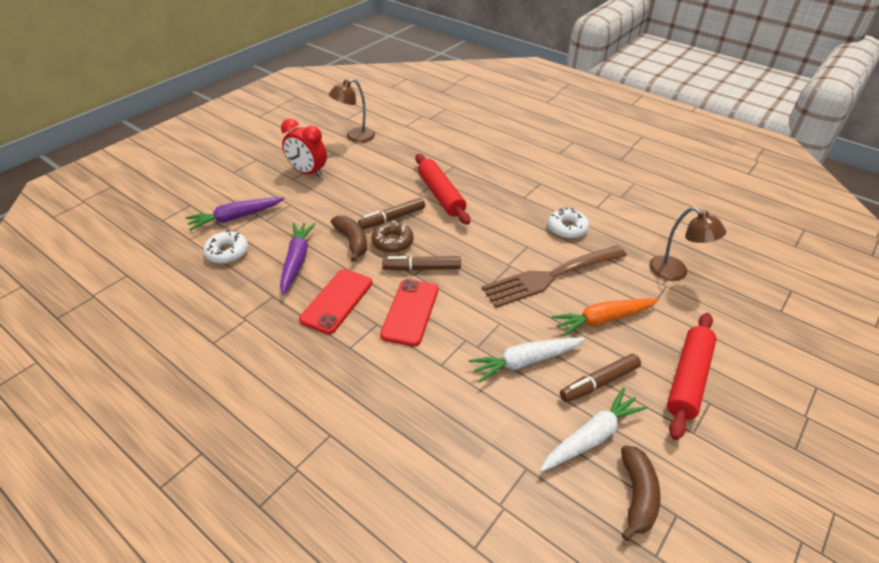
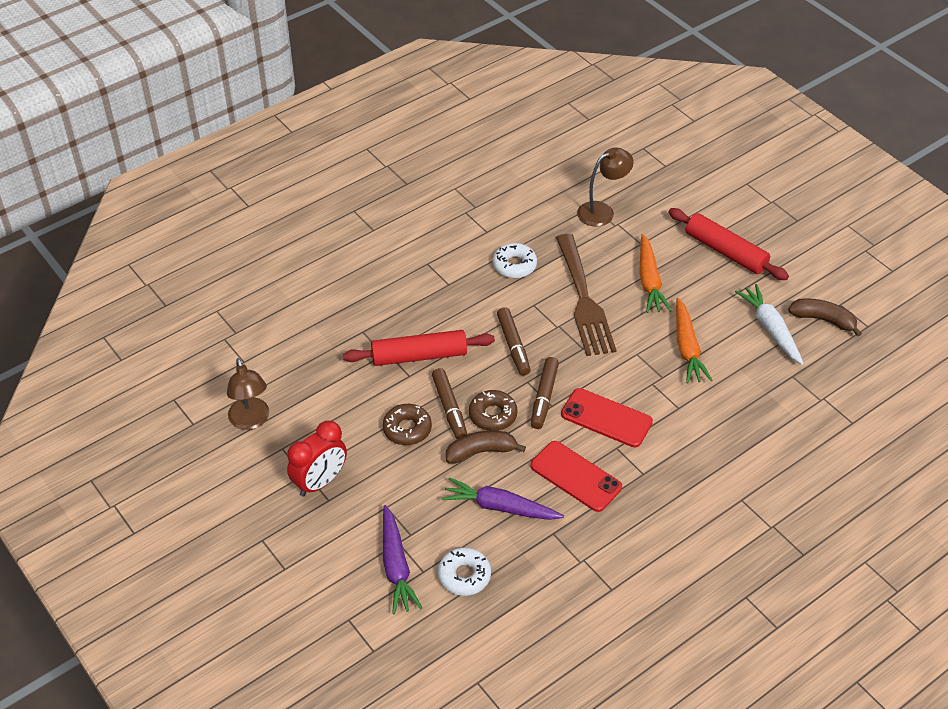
camera: 75 degrees left, 5 degrees up
white carrot [469,338,585,382] -> orange carrot [676,298,713,383]
brown marker [560,354,641,402] -> brown marker moved to [497,307,531,375]
none -> brown donut [383,404,432,445]

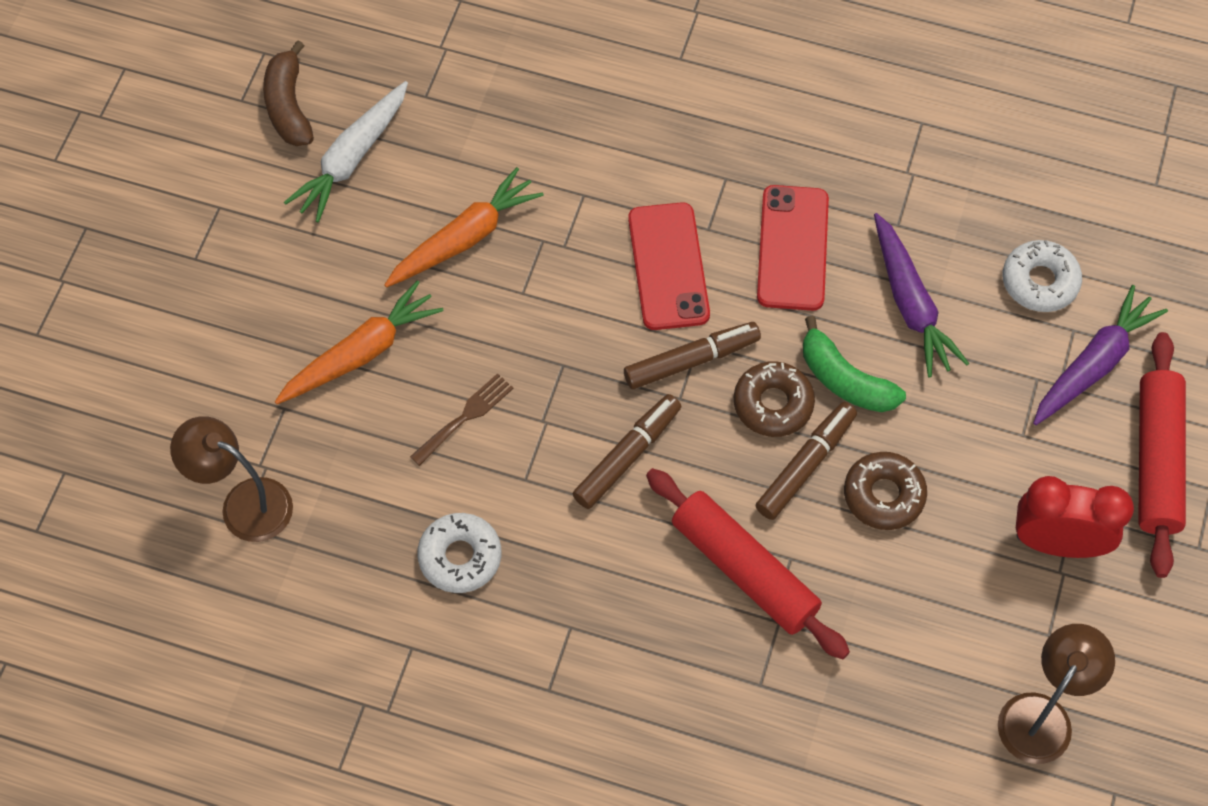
camera: 125 degrees left, 15 degrees up
brown banana [446,430,526,464] -> green banana [803,316,906,412]
brown fork [556,234,617,356] -> brown fork [410,373,514,466], size x0.44
red rolling pin [669,208,789,280] -> red rolling pin moved to [1138,332,1186,578]

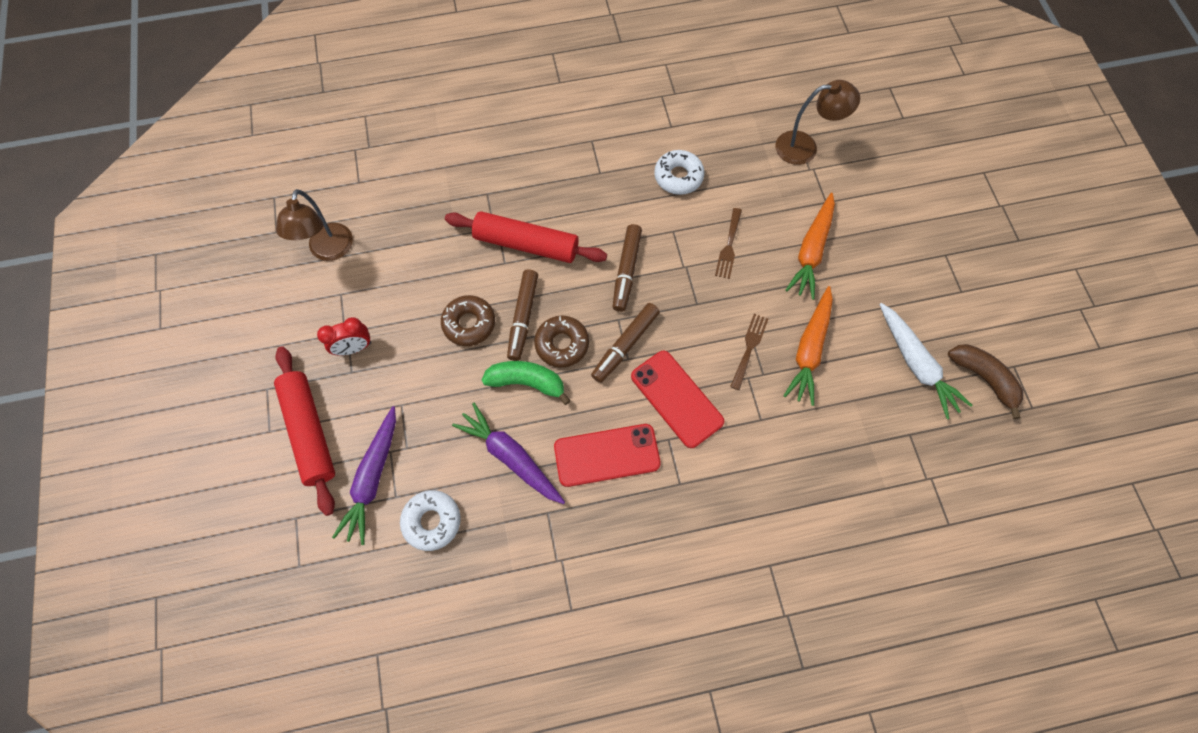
camera: 150 degrees right, 5 degrees up
white carrot [284,81,408,222] -> white carrot turned 150 degrees clockwise [879,303,972,419]
red phone [757,185,829,311] -> red phone turned 75 degrees counterclockwise [554,424,661,487]
red clock [1016,476,1134,558] -> red clock [317,317,371,355], size x0.64
none -> brown fork [730,314,768,390]

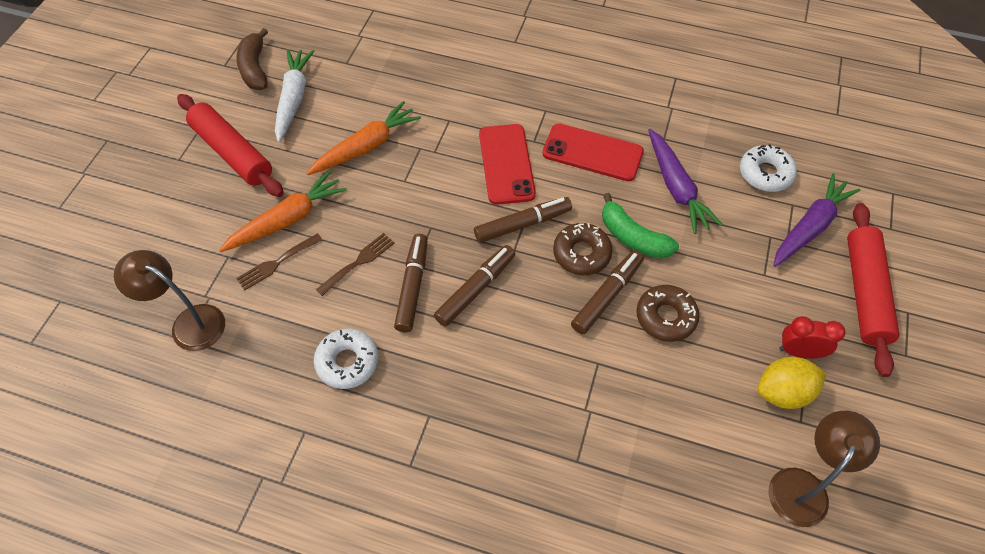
camera: 150 degrees left, 10 degrees down
red rolling pin [445,211,607,263] -> red rolling pin moved to [177,94,284,197]
brown fork [730,314,768,390] -> brown fork moved to [236,233,322,290]
none -> brown marker [394,234,428,332]
none -> yellow lemon [757,357,827,409]

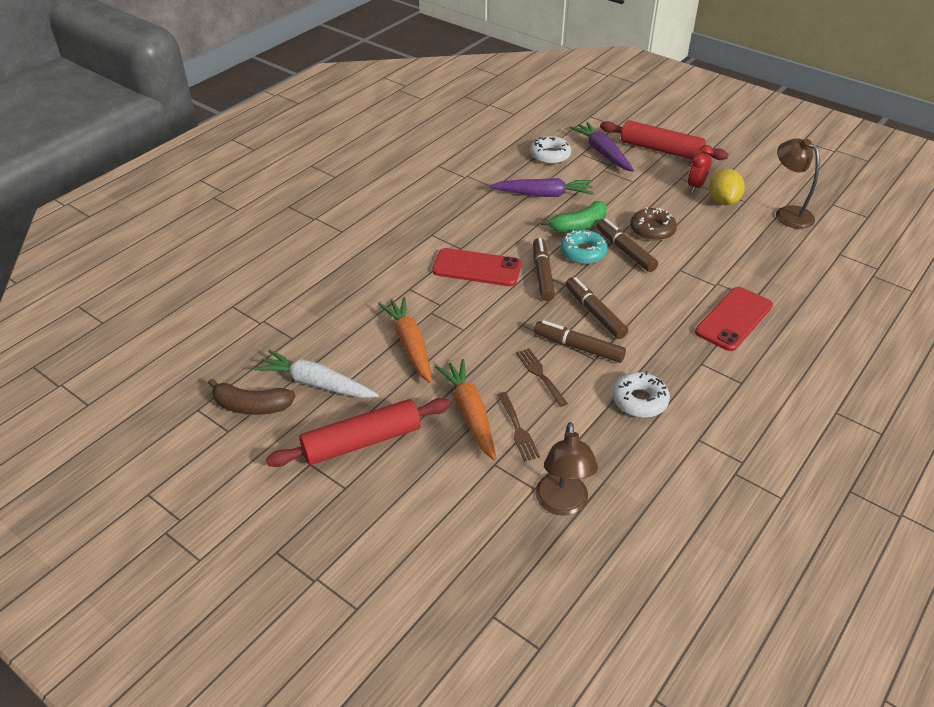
camera: 70 degrees left, 15 degrees down
brown lamp [114,250,225,351] -> brown lamp turned 45 degrees counterclockwise [535,422,598,516]
red phone [542,123,644,181] -> red phone moved to [695,287,773,351]
brown donut [553,223,613,275] -> turquoise donut [560,230,608,264]

